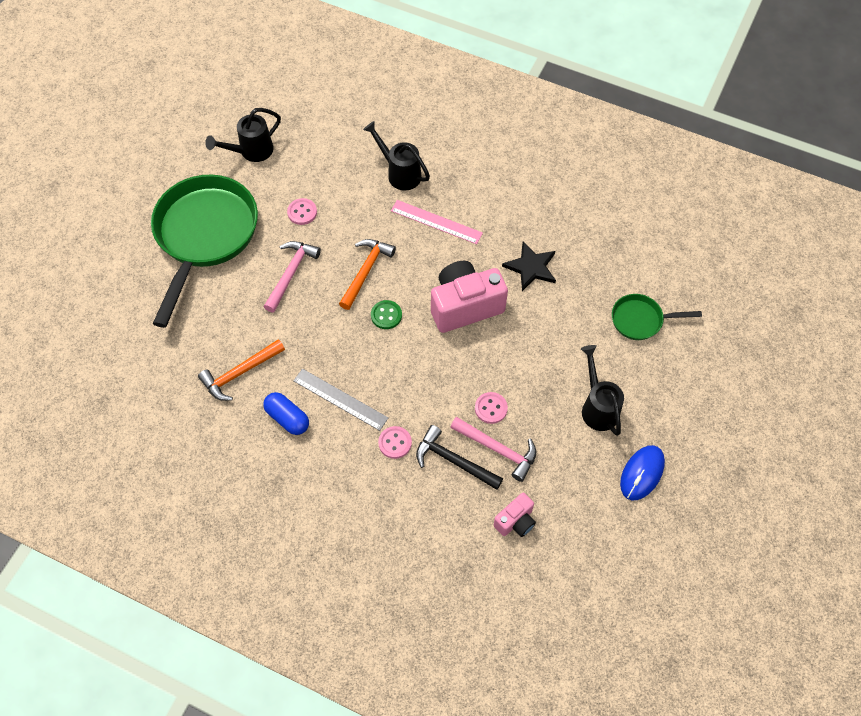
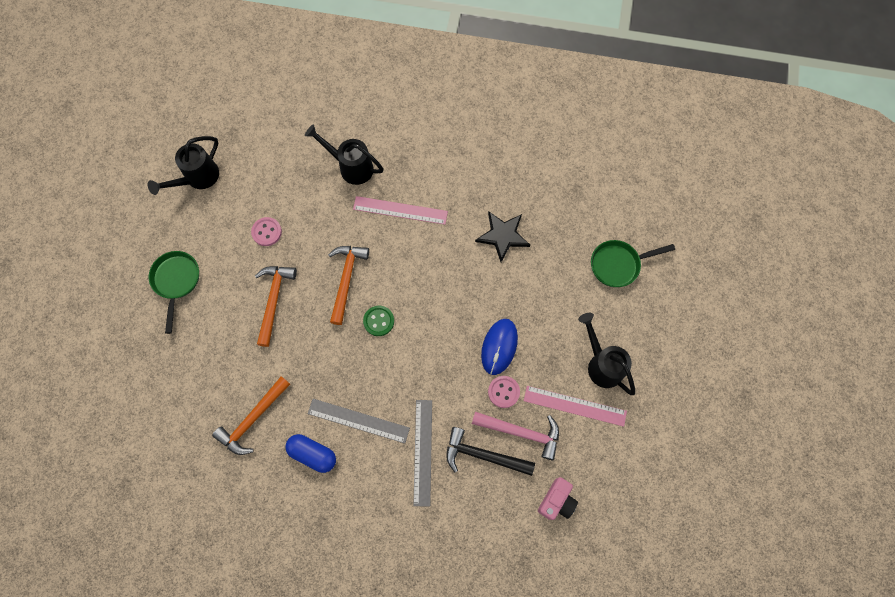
camera: 15 degrees left, 10 degrees up
green pan [151,175,258,328] -> green pan [149,251,199,334], size x0.47
pink hammer [264,241,321,313] -> orange hammer [255,266,297,347]
pink button [378,426,412,459] -> grey ruler [413,400,432,506]
pink camera [431,261,508,333] -> none
blue mouse [620,445,665,500] -> blue mouse moved to [481,319,518,375]
none -> pink ruler [524,386,627,427]

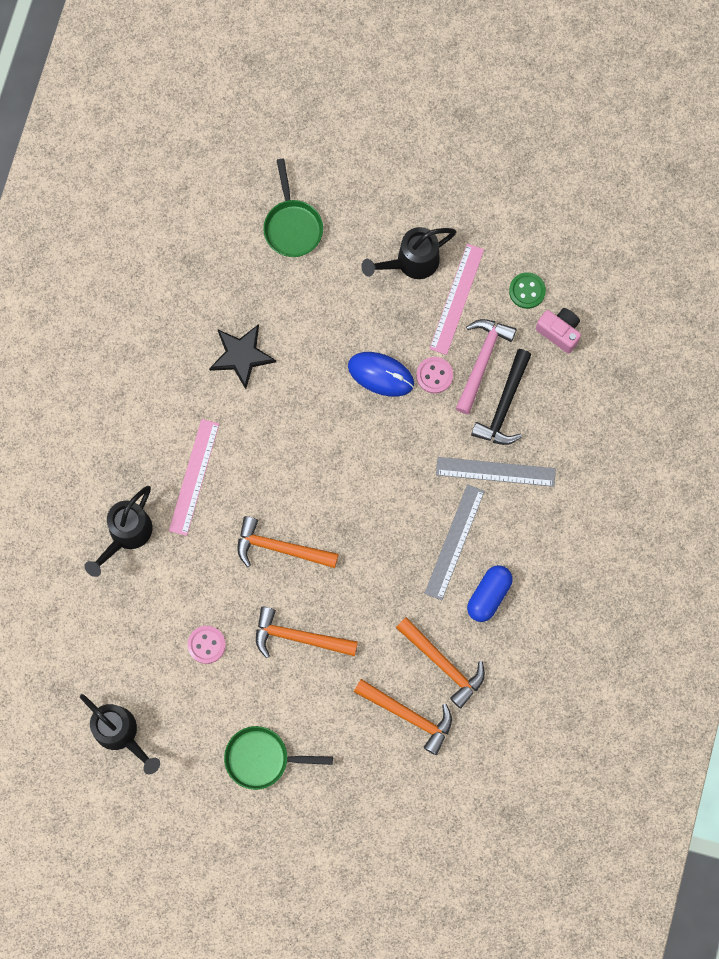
camera: 85 degrees left, 5 degrees up
green button [363,305,394,336] -> green button moved to [509,272,546,309]
none -> orange hammer [354,679,452,755]

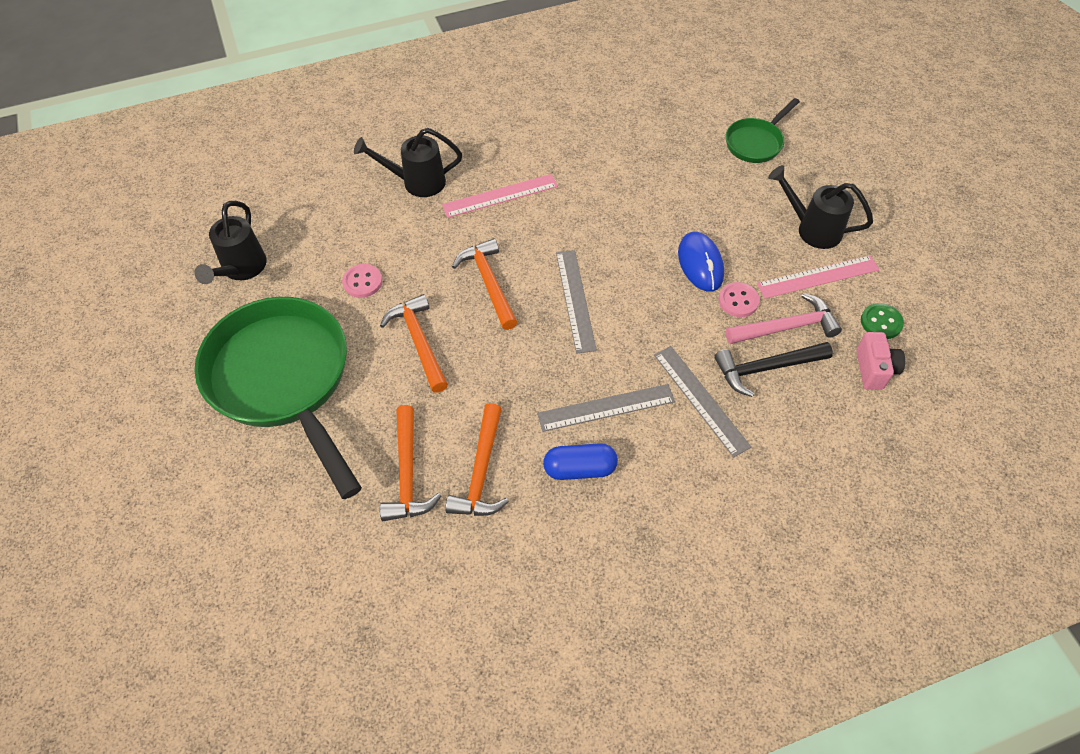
camera: 55 degrees right, 20 degrees down
black star [209,324,276,389] -> none
green pan [224,726,333,790] -> green pan [194,297,362,499], size x2.14
none -> grey ruler [556,250,597,354]

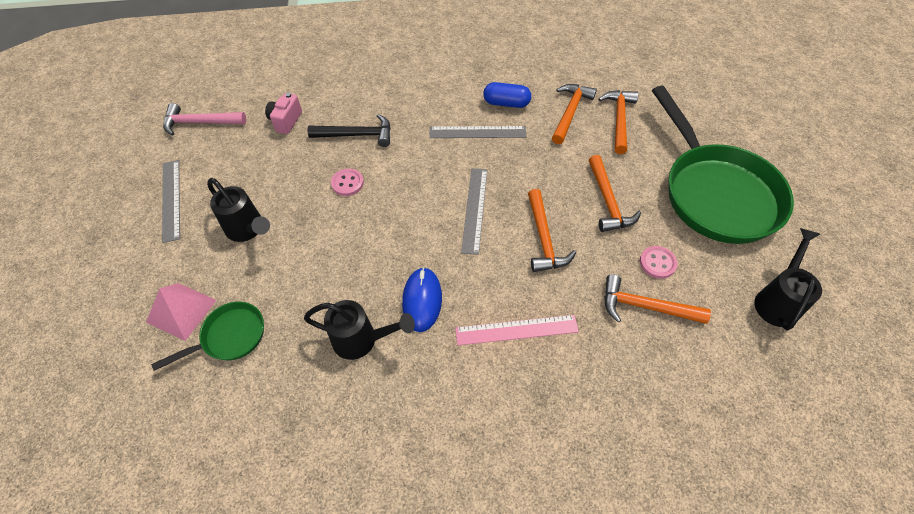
camera: 165 degrees left, 0 degrees up
black watering can [354,128,462,197] -> black watering can moved to [304,300,415,360]
grey ruler [654,346,751,457] -> grey ruler moved to [162,160,180,243]
blue mouse [678,232,724,291] -> blue mouse moved to [402,267,442,332]
pink hammer [726,293,842,344] -> pink hammer moved to [163,103,246,136]
pink ruler [757,255,880,299] -> none
green button [861,303,904,339] -> none
none -> pink pyramid [146,283,216,341]
none -> orange hammer [604,274,711,324]

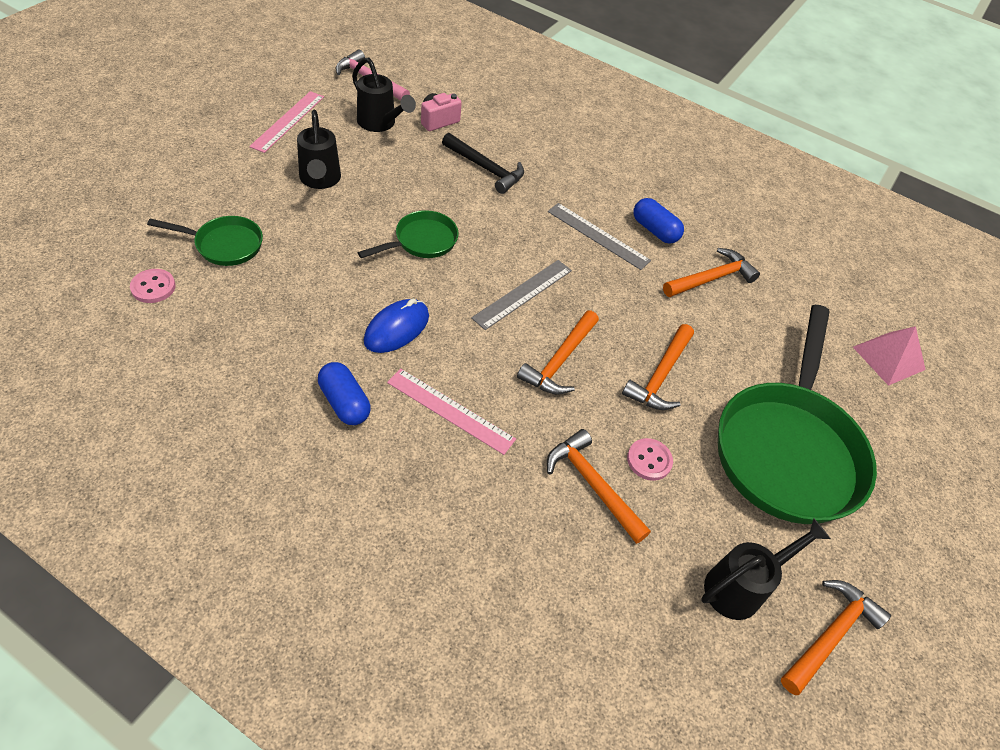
camera: 30 degrees right, 5 degrees down
pink pyramid [146,283,216,341] -> pink pyramid moved to [853,326,926,386]
grey ruler [162,160,180,243] -> pink ruler [249,91,324,153]
black watering can [304,300,415,360] -> black watering can moved to [352,57,416,132]
pink button [331,169,364,196] -> pink button moved to [130,269,176,303]
orange hammer [598,90,639,154] -> orange hammer moved to [781,580,891,695]
none -> blue capsule [318,362,371,425]
none -> green pan [358,210,459,258]

